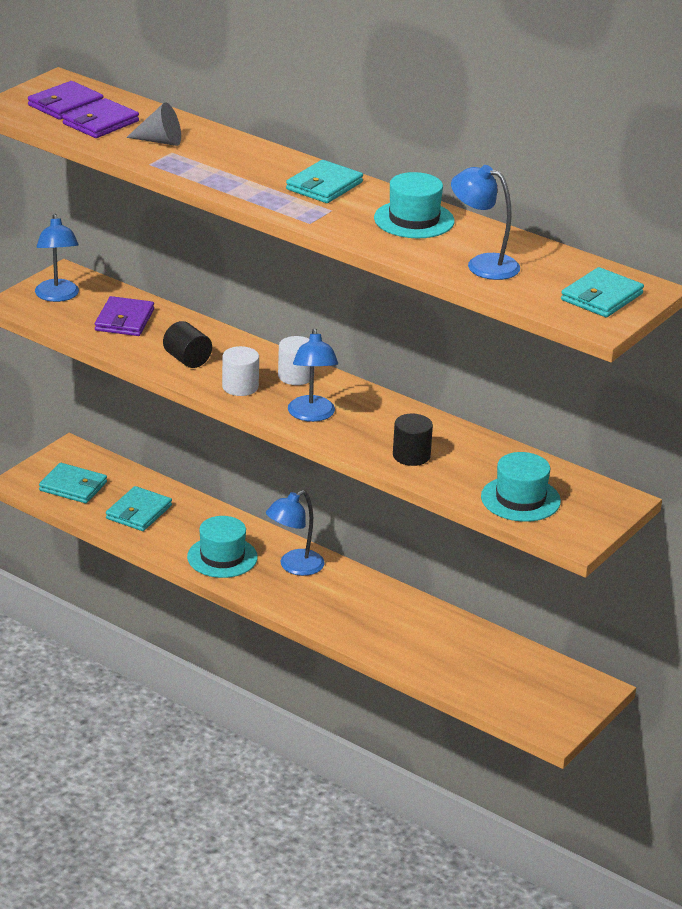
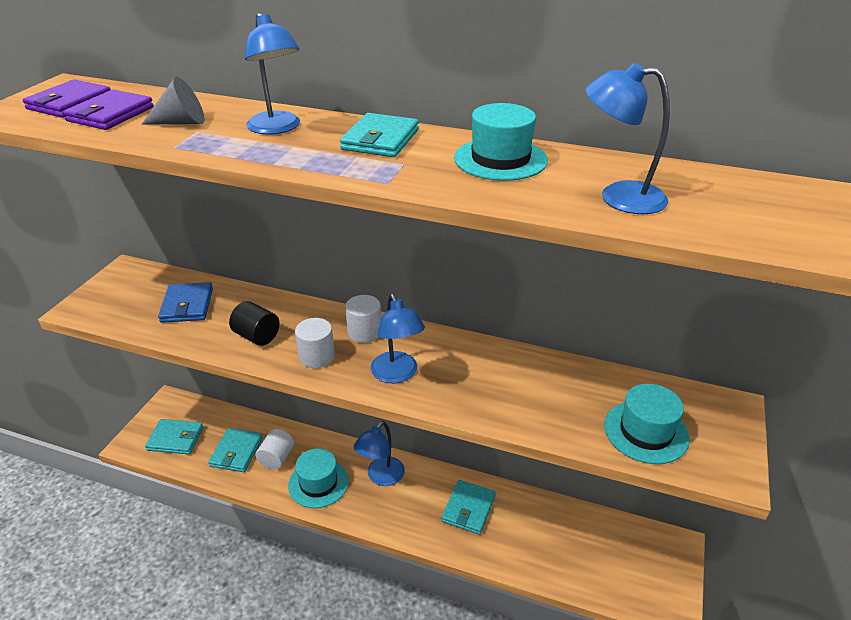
camera: 15 degrees left, 5 degrees up
blue lamp [35,214,79,302] -> blue lamp moved to [245,12,300,134]
purple wallet [95,296,154,336] -> blue wallet [158,282,213,323]
black cylinder [393,414,433,466] -> none
turquoise wallet [561,267,644,317] -> turquoise wallet moved to [441,480,496,535]
none -> white cylinder [255,429,294,470]

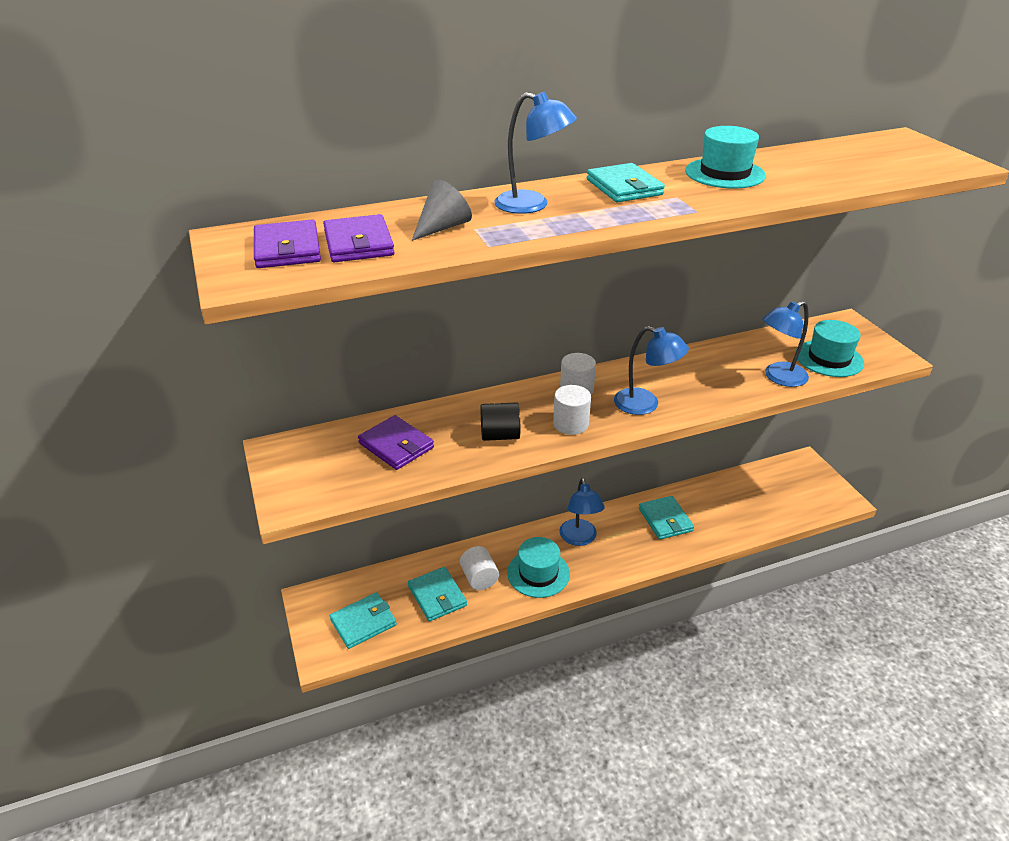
camera: 40 degrees left, 0 degrees up
blue wallet [158,282,213,323] -> purple wallet [358,415,434,470]
blue lamp [585,63,670,214] -> blue lamp moved to [762,301,809,387]

